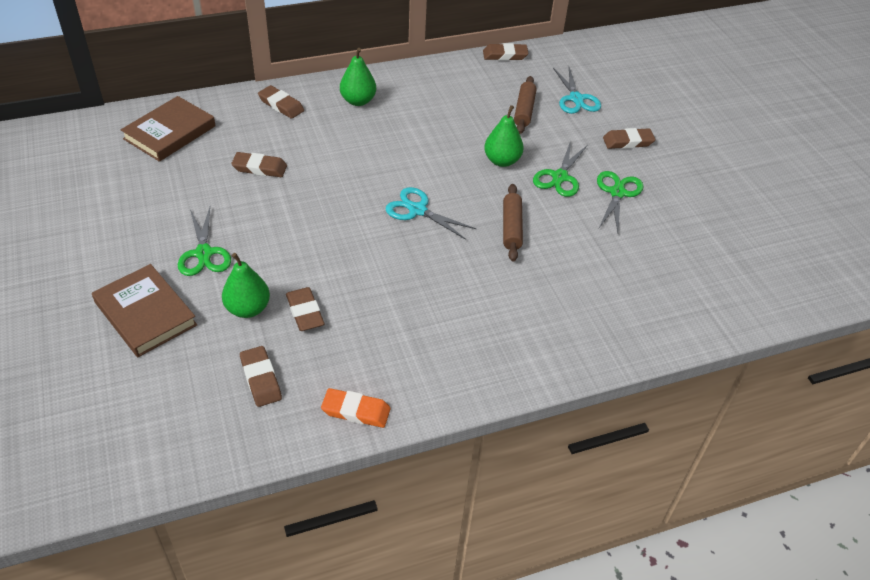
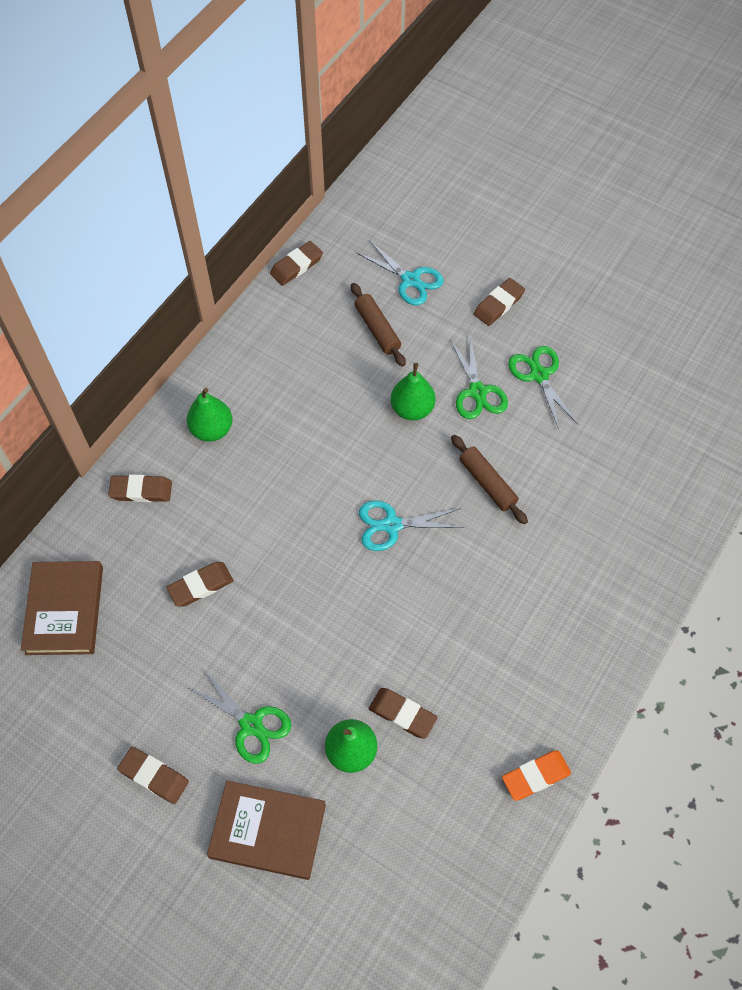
camera: 35 degrees left, 15 degrees up
brown eraser [240,346,282,407] -> brown eraser moved to [117,747,189,804]

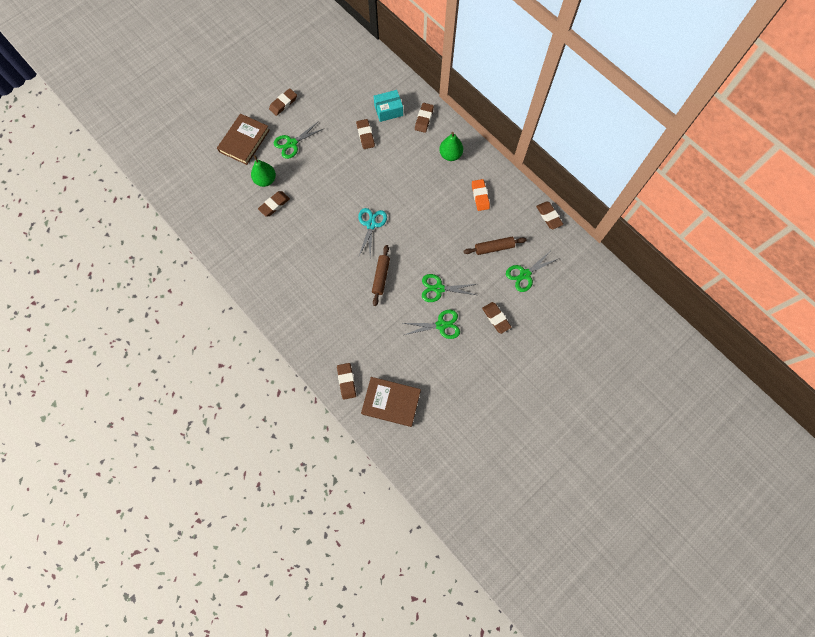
camera: 105 degrees right, 10 degrees up
brown book [21,561,103,655] -> brown book moved to [361,377,421,427]
turquoise scissors [357,240,444,305] -> green scissors [506,251,558,292]
green pear [391,363,435,421] -> none
brown rolling pin [451,435,528,524] -> brown rolling pin turned 60 degrees counterclockwise [372,245,390,306]
orange eraser [502,750,571,801] -> orange eraser moved to [472,179,490,211]
none -> brown eraser [337,363,356,400]
none -> turquoise box [374,90,403,122]

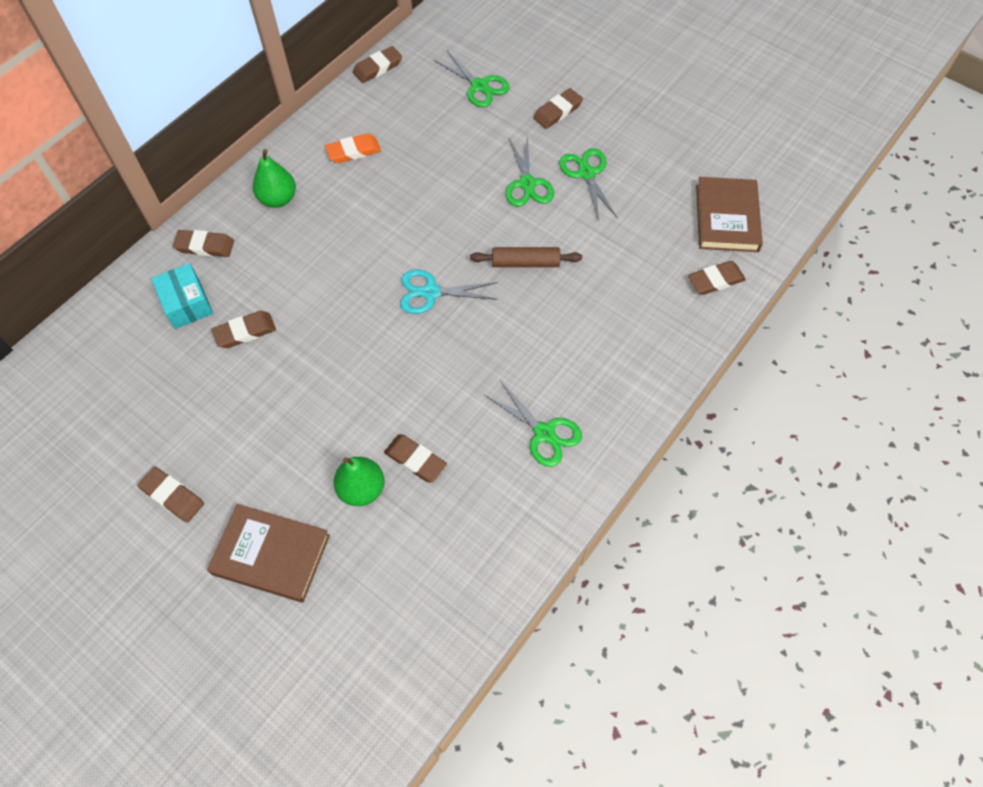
camera: 100 degrees left, 10 degrees down
green scissors [274,121,325,159] -> green scissors moved to [485,381,582,467]
brown rolling pin [464,237,526,255] -> none

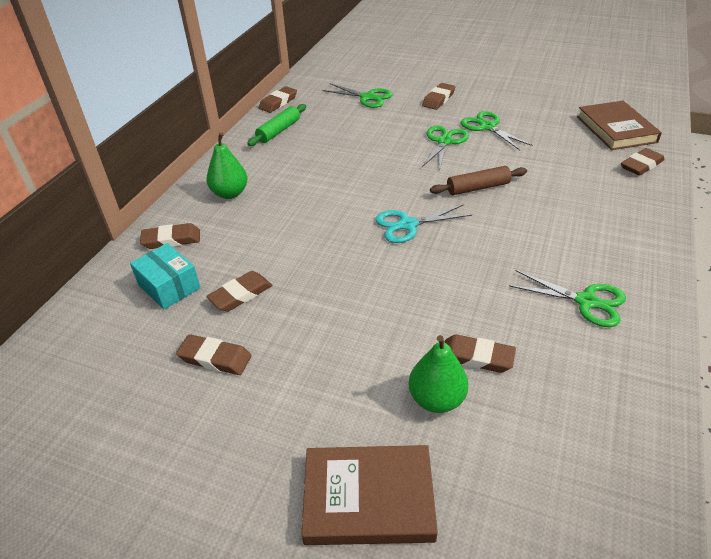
camera: 15 degrees left, 20 degrees down
brown eraser [138,467,204,523] -> brown eraser moved to [176,334,252,375]
orange eraser [325,133,381,163] -> none
green scissors [505,135,554,207] -> green scissors turned 135 degrees counterclockwise [422,126,469,171]
none -> green rolling pin [247,104,306,146]

